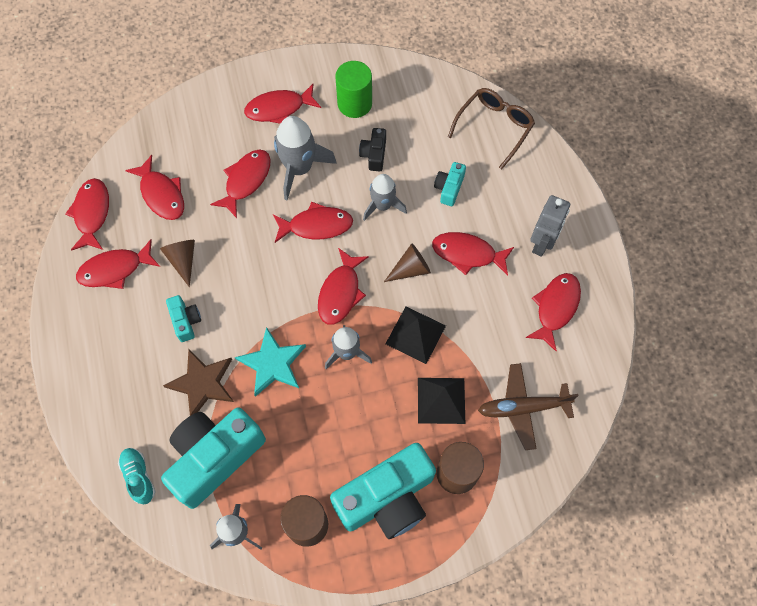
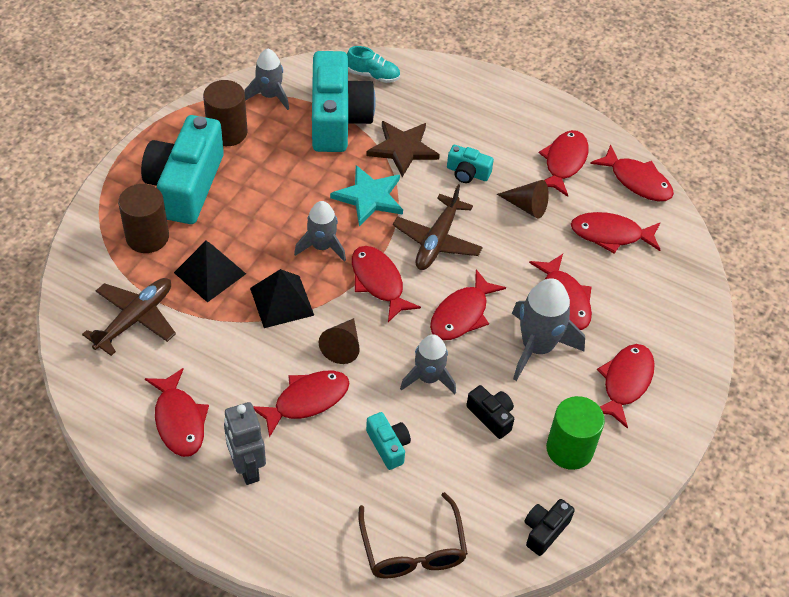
camera: 130 degrees right, 15 degrees down
none -> brown plane [393,184,483,270]
none -> black camera [524,499,575,556]

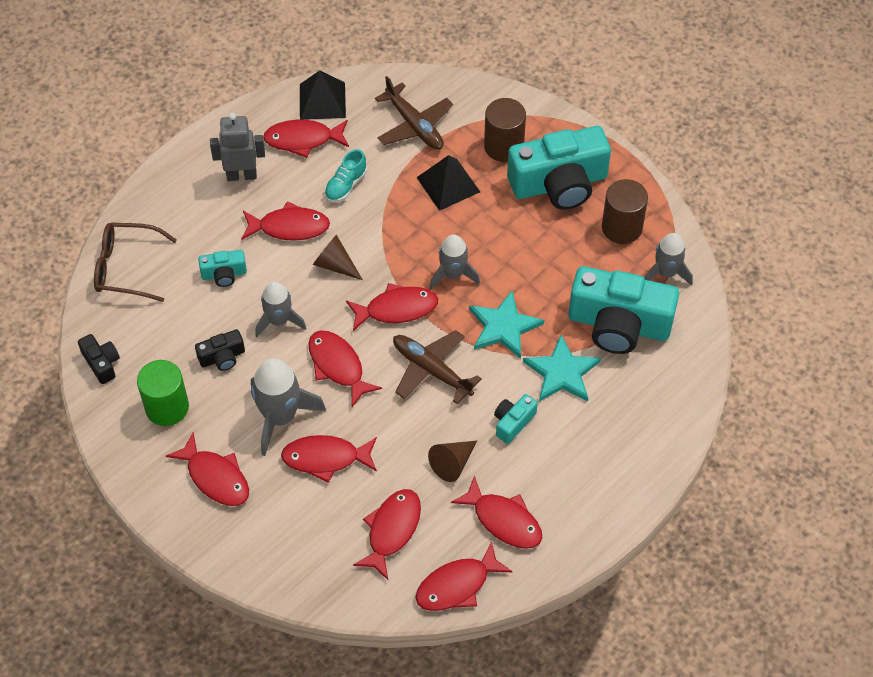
camera: 110 degrees right, 5 degrees up
turquoise camera [141,115,224,224] -> turquoise camera turned 135 degrees clockwise [507,126,611,210]
black pyramid [250,269,314,328] -> black pyramid moved to [300,70,346,120]
red fish [253,371,349,438] -> red fish turned 75 degrees counterclockwise [241,201,330,241]
turquoise shoe [347,46,400,83] -> turquoise shoe moved to [324,149,367,202]
brown star [366,121,440,177] -> turquoise star [523,335,601,402]

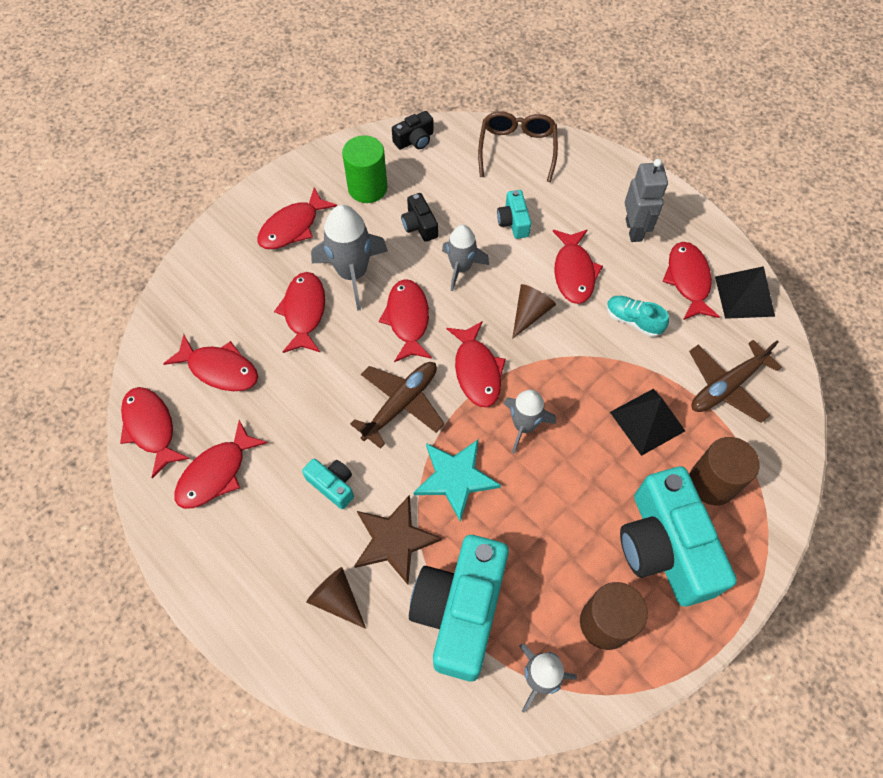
camera: 90 degrees right, 5 degrees up
red fish [308,330,382,407] -> red fish turned 60 degrees counterclockwise [379,279,432,362]
brown cone [428,441,477,482] -> brown cone moved to [306,567,366,629]
turquoise star [523,335,601,402] -> brown star [354,495,442,585]

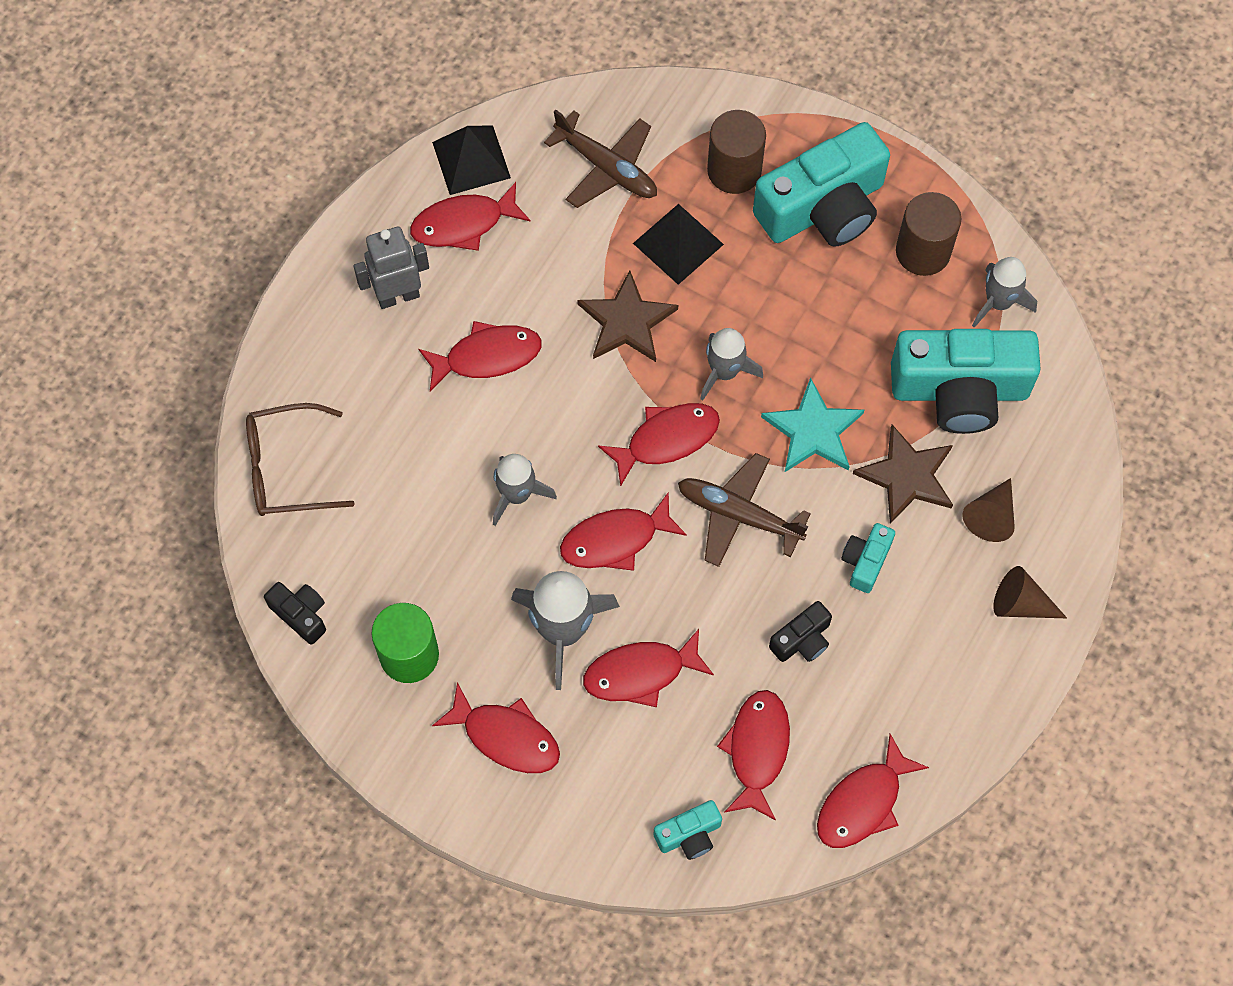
camera: 105 degrees left, 5 degrees up
red fish [174,420,268,509] -> none
black camera [401,193,438,242] -> black camera moved to [769,601,832,662]
turquoise camera [497,190,531,239] -> turquoise camera moved to [653,800,722,860]
brown cone [512,284,556,339] -> brown cone moved to [993,566,1067,618]
turquoise shoe [606,296,669,337] -> none
none -> brown star [577,270,678,362]

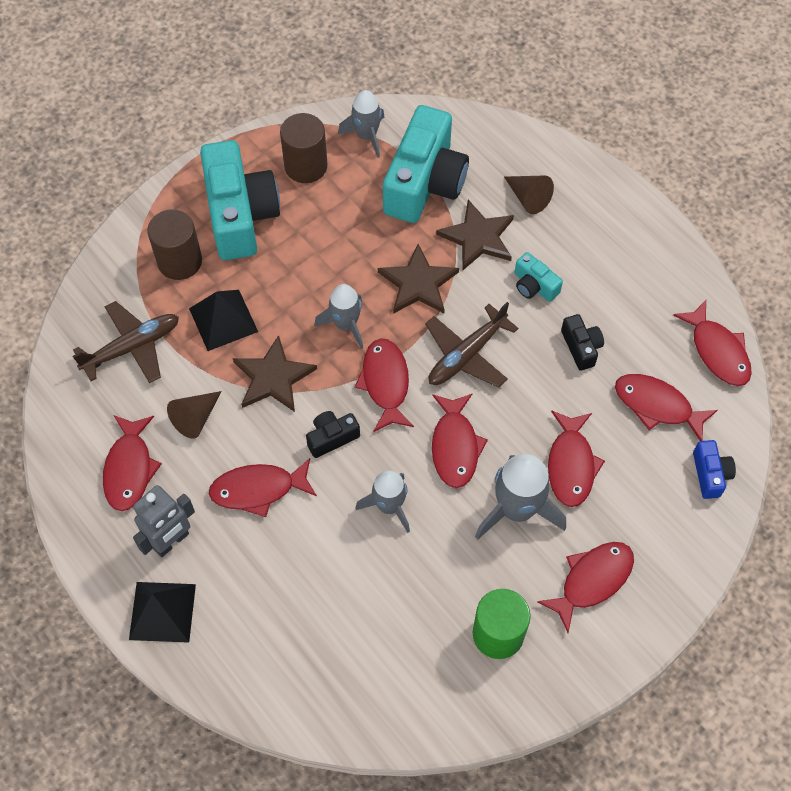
camera: 70 degrees left, 5 degrees down
brown glasses [246,403,355,516] -> none
black camera [264,582,326,645] -> black camera moved to [306,411,360,458]
grey robot [353,227,429,309] -> grey robot turned 135 degrees counterclockwise [133,485,195,557]
red fish [419,321,542,391] -> red fish turned 105 degrees counterclockwise [209,458,317,517]
black pyramid [432,125,511,195] -> black pyramid moved to [129,582,196,643]
turquoise camera [653,800,722,860] -> blue camera [693,440,736,499]
turquoise star [761,377,864,473] -> brown star [378,244,459,314]
brown cone [993,566,1067,618] -> brown cone moved to [167,391,222,439]

